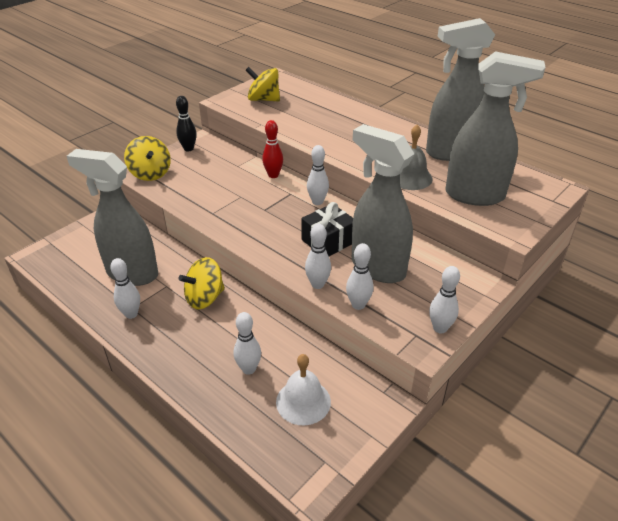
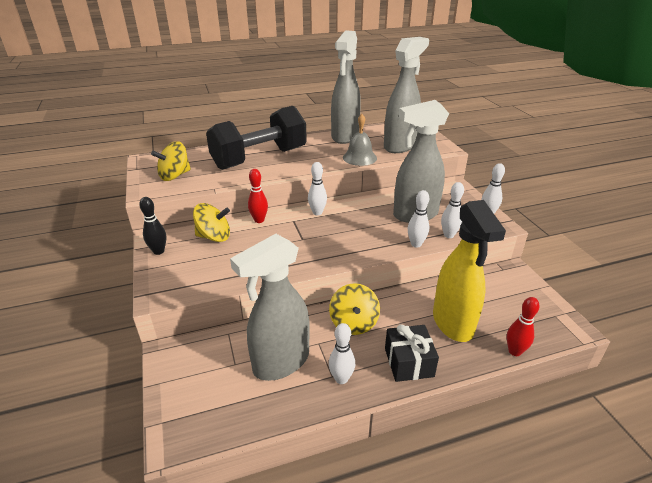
camera: 60 degrees left, 5 degrees down
yellow spinning top [124,136,171,181] -> yellow spinning top moved to [193,203,230,242]
white bowling pin [234,312,261,375] -> yellow spray bottle [433,200,506,342]
white bell [276,354,331,425] -> none
black gift [301,202,353,256] -> black gift moved to [385,324,439,382]
none -> black dumbbell [206,106,307,170]
none -> red bowling pin [507,297,540,356]

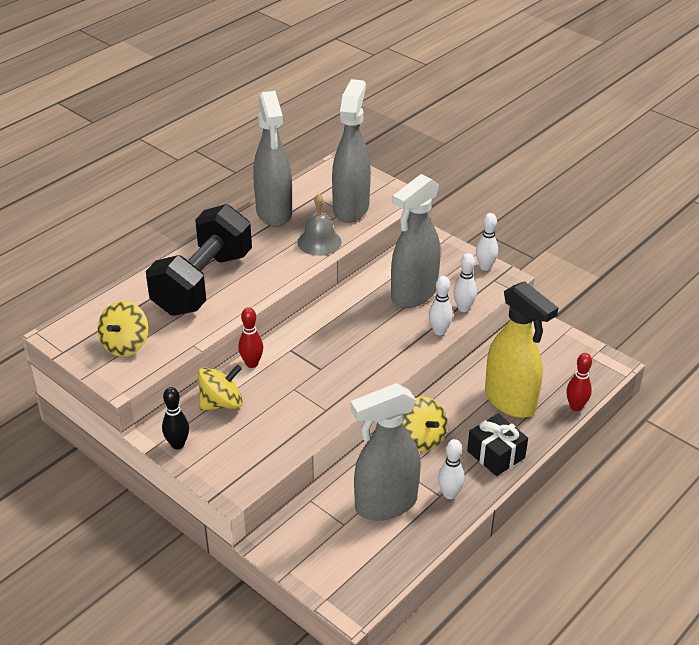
camera: 30 degrees left, 5 degrees up
grey spray bottle [230,234,310,381] -> grey spray bottle turned 45 degrees clockwise [350,383,421,520]
white bowling pin [308,162,327,215] -> none

